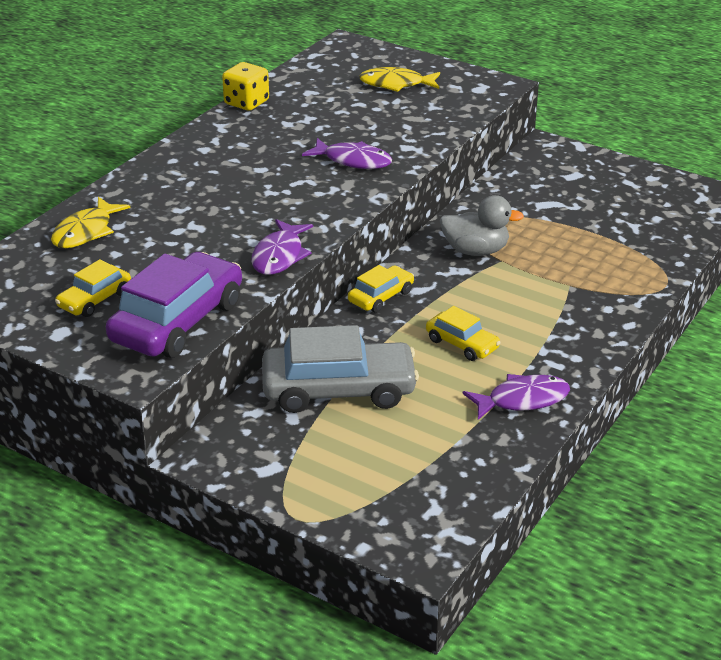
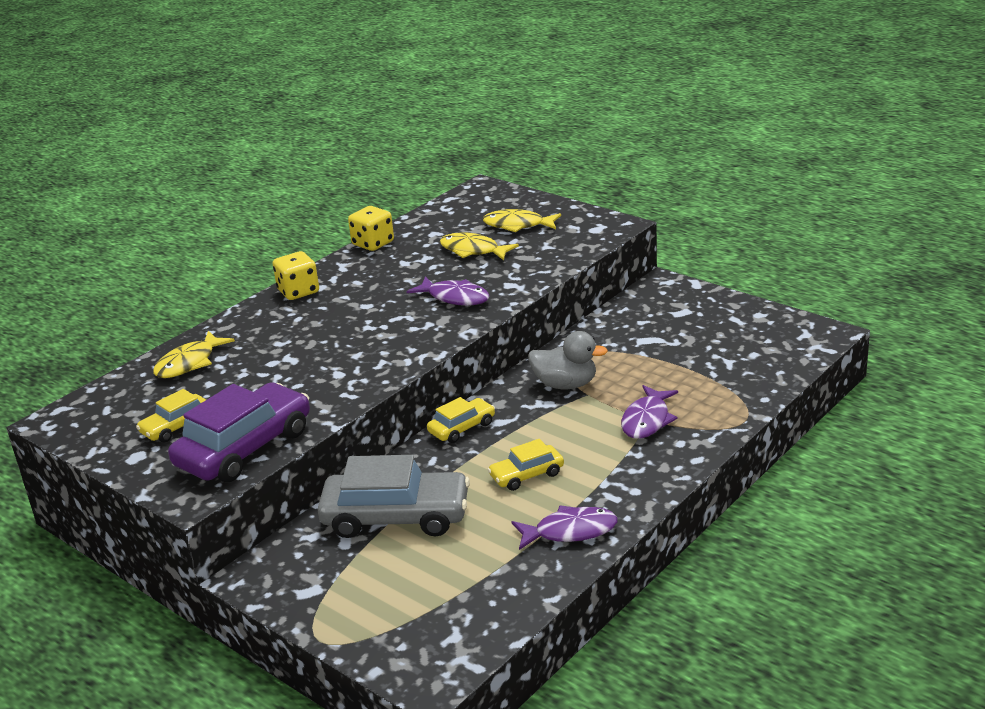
camera: 10 degrees right, 5 degrees down
purple fish [251,219,313,275] -> purple fish moved to [621,385,678,439]
yellow car [426,306,501,361] -> yellow car turned 105 degrees clockwise [488,439,564,491]
none -> yellow dice [273,251,319,300]
none -> yellow fish [440,232,519,260]

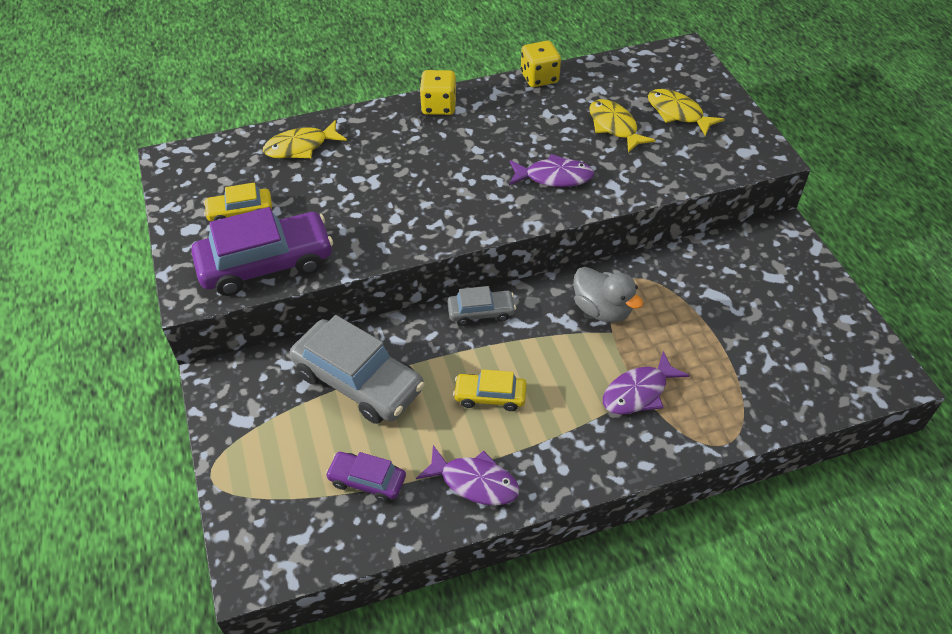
camera: 30 degrees right, 20 degrees up
purple fish [407,276,490,306] -> purple fish turned 60 degrees counterclockwise [509,154,594,187]
yellow car [427,397,495,443] -> grey car [447,286,516,326]
none -> purple car [325,452,406,502]

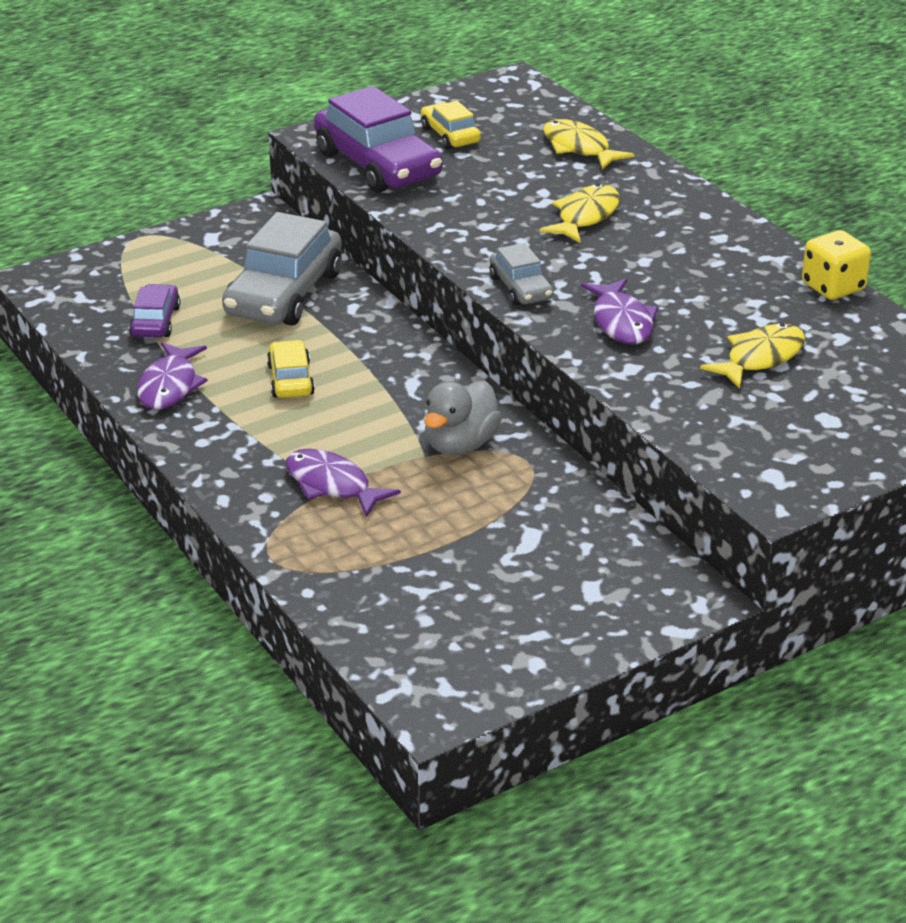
camera: 75 degrees right, 15 degrees down
yellow dice [420,70,457,115] -> none
grey car [447,286,516,326] -> grey car moved to [490,243,553,305]
yellow fish [648,89,725,136] -> yellow fish moved to [539,184,620,243]

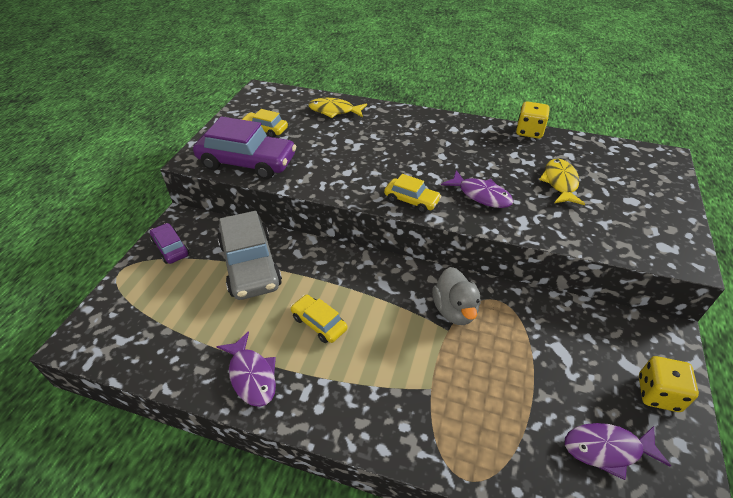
camera: 40 degrees left, 10 degrees up
purple car [129,284,180,338] -> purple car moved to [150,223,189,264]
purple fish [286,449,401,517] -> purple fish moved to [565,423,671,480]
grey car [490,243,553,305] -> yellow car [384,174,442,213]
yellow fish [539,184,620,243] -> none
none -> yellow dice [639,356,699,412]

